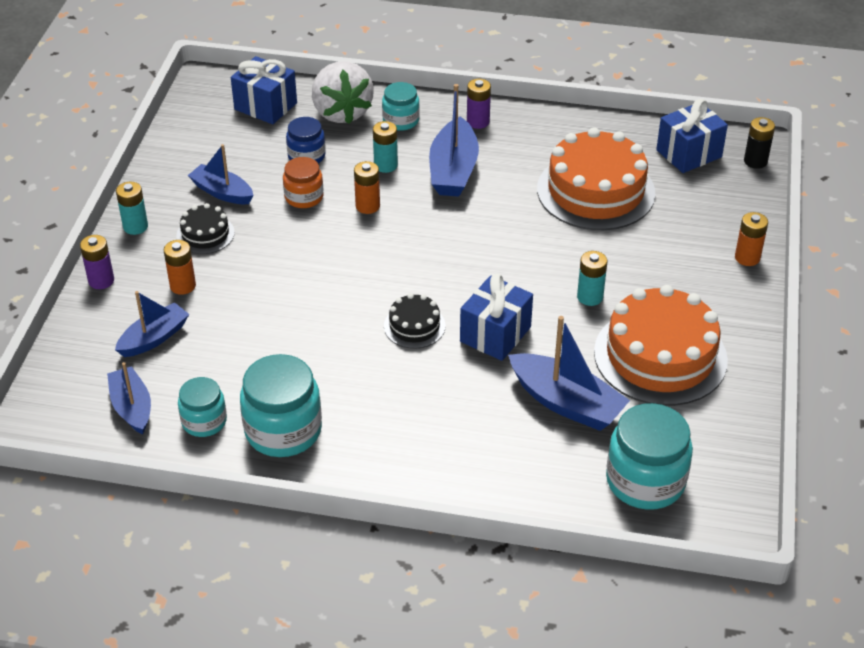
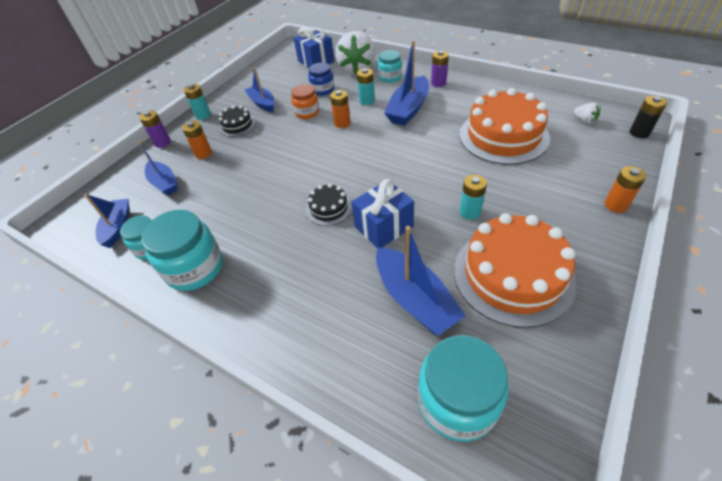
camera: 25 degrees right, 5 degrees up
blue boat [115,291,189,357] -> blue boat turned 75 degrees clockwise [138,141,178,195]
blue gift [656,99,728,173] -> white strawberry [574,102,601,124]

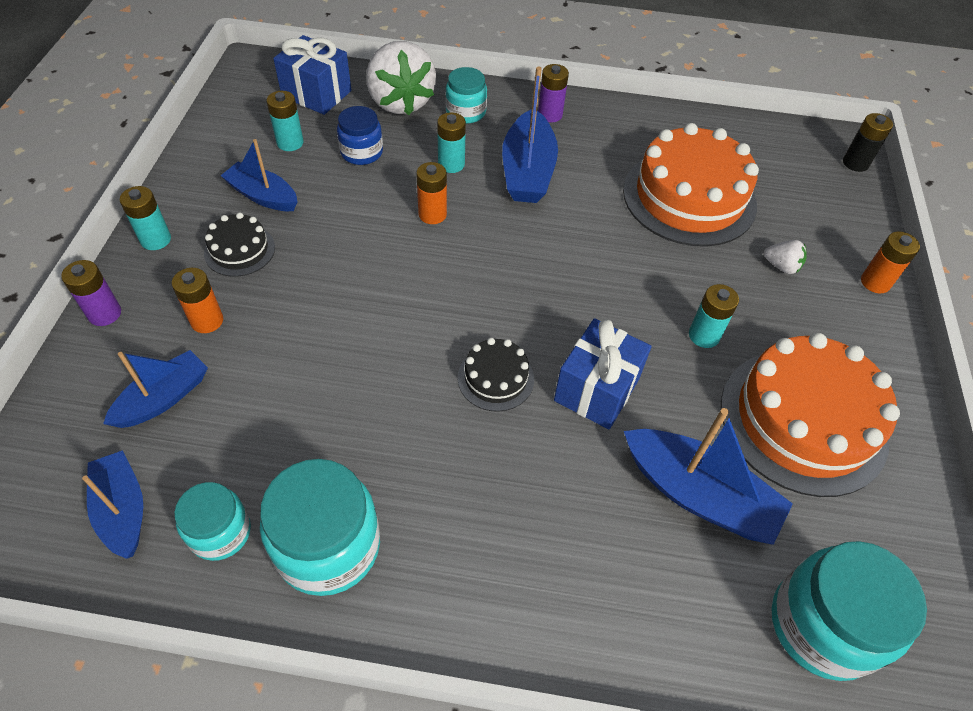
camera: 30 degrees left, 5 degrees up
blue boat [138,141,178,195] -> blue boat turned 75 degrees counterclockwise [103,350,208,428]
orange jar [291,84,319,119] -> none
white strawberry [574,102,601,124] -> white strawberry moved to [764,240,807,274]
none -> turquoise battery [267,91,303,151]

